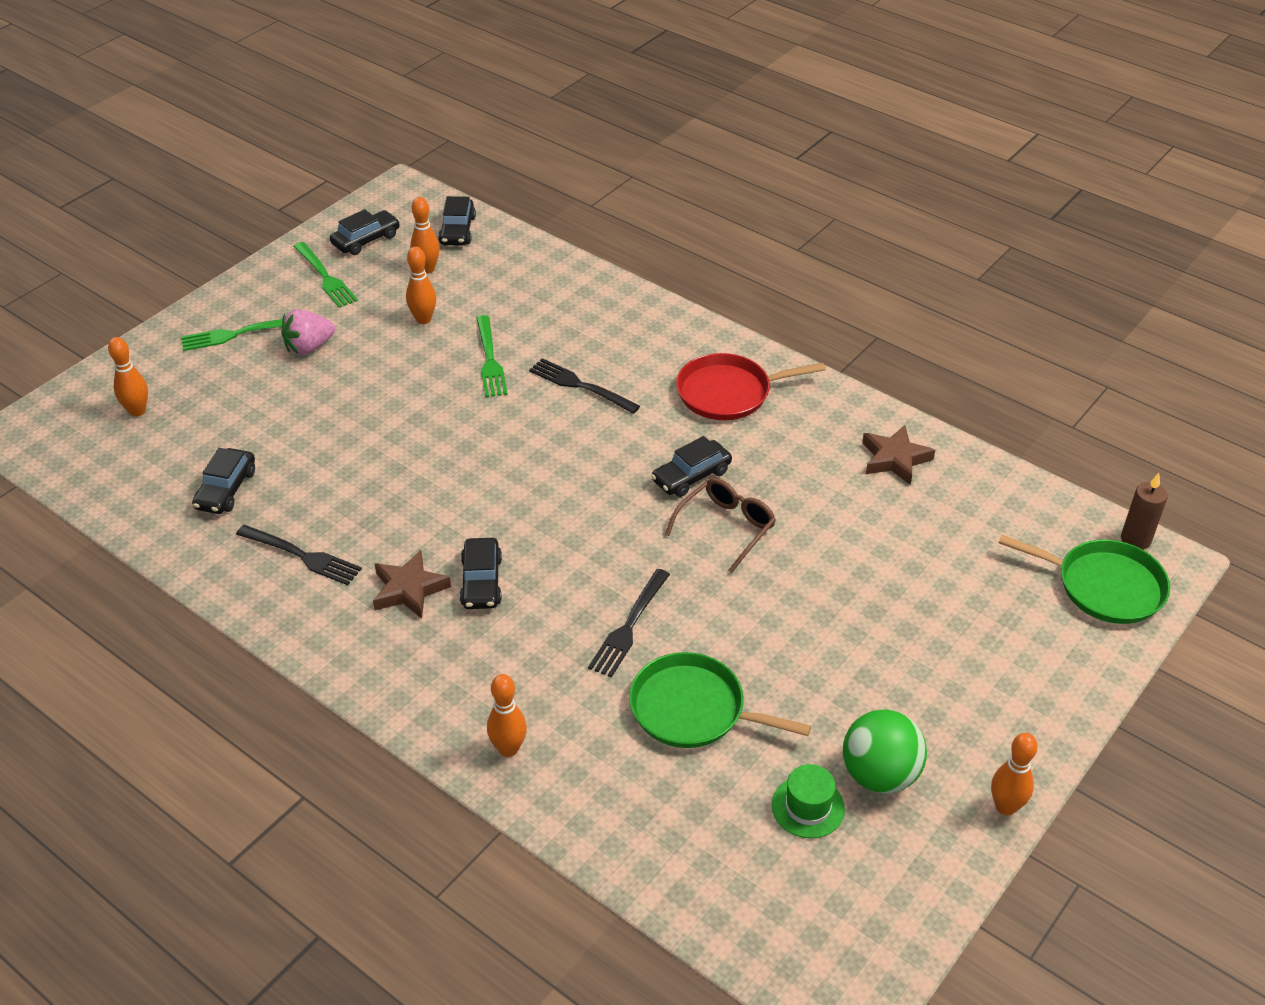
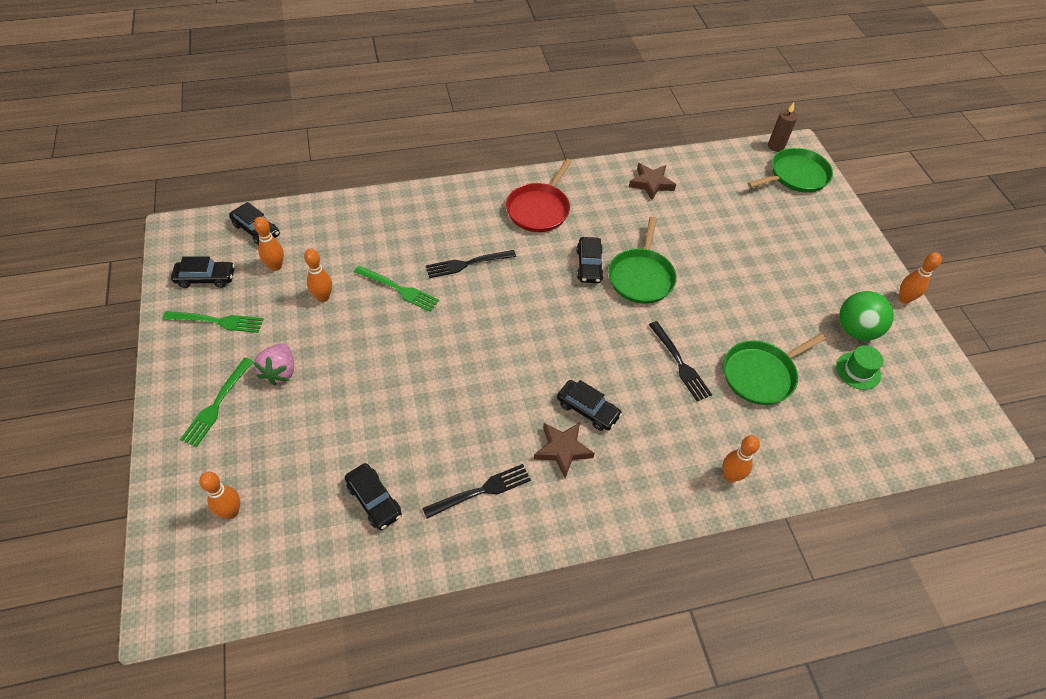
camera: 55 degrees left, 10 degrees up
black car [330,209,400,255] -> black car turned 90 degrees clockwise [171,256,235,288]
brown glasses [665,478,776,573] -> green pan [608,217,677,304]

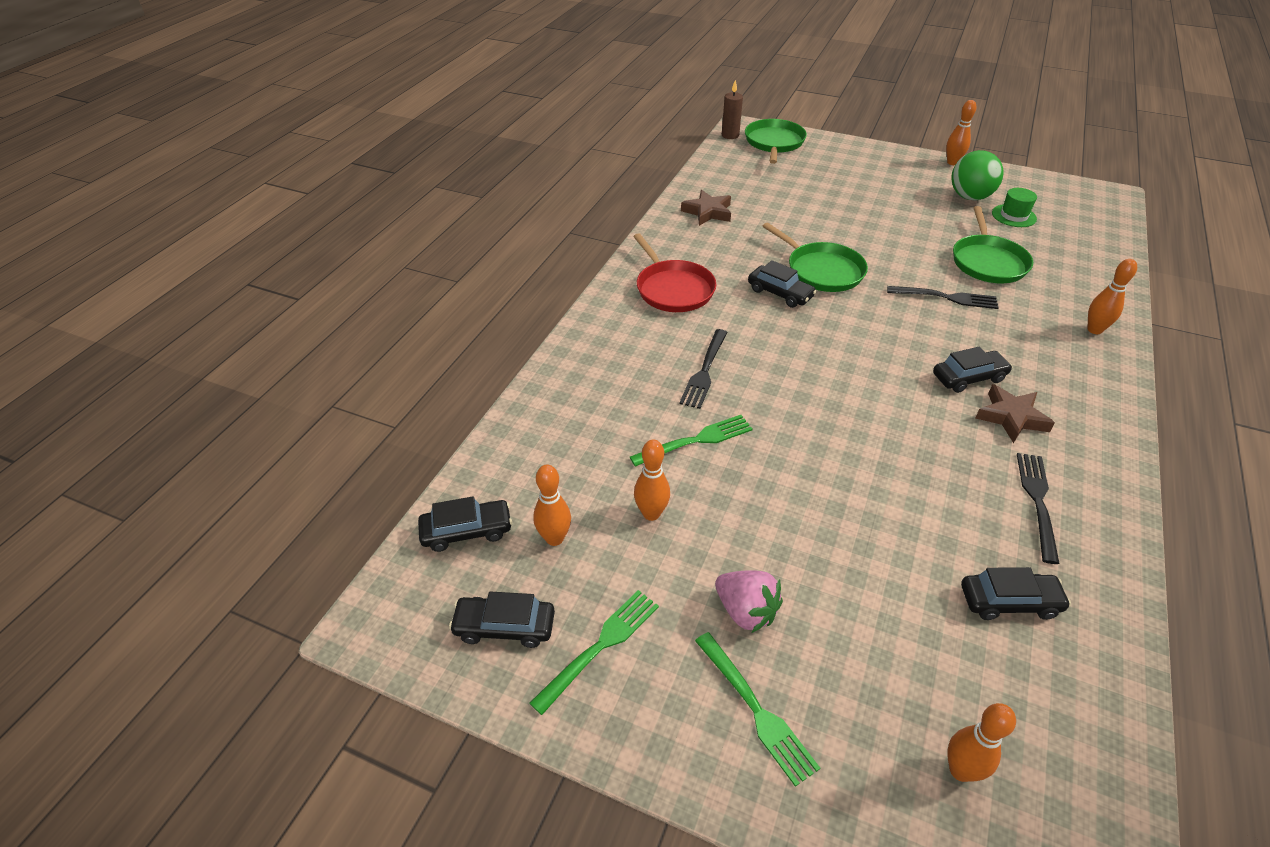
camera: 50 degrees left, 10 degrees down
black car [171,256,235,288] -> black car turned 120 degrees counterclockwise [449,591,555,648]

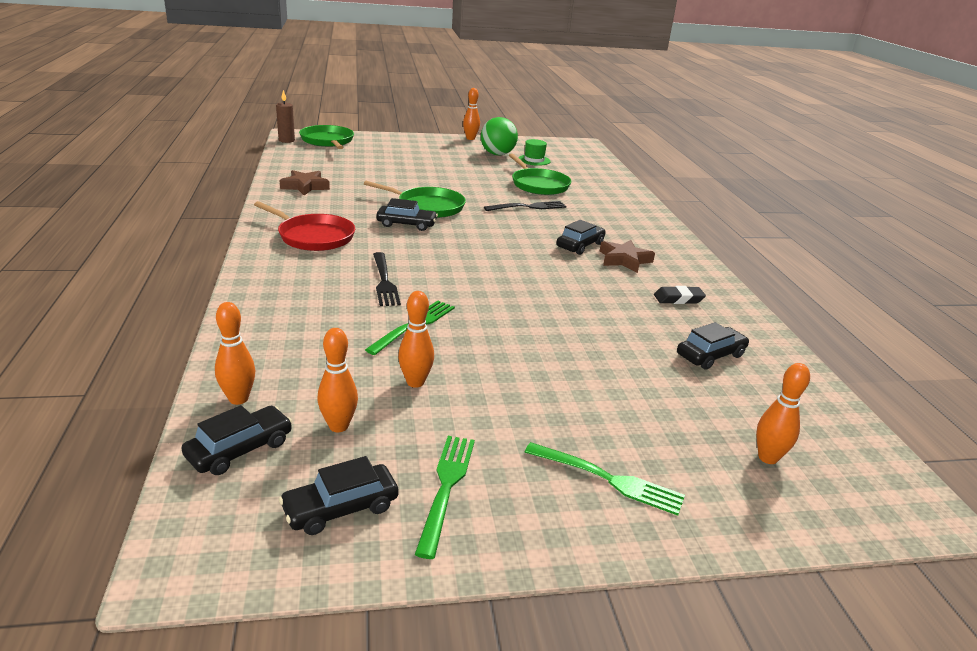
camera: 35 degrees left, 15 degrees down
pink strawberry [715,570,783,633] -> none
black fork [1017,453,1060,564] -> black eraser [654,286,706,304]
orange bowling pin [1087,259,1137,334] -> orange bowling pin moved to [215,302,255,405]

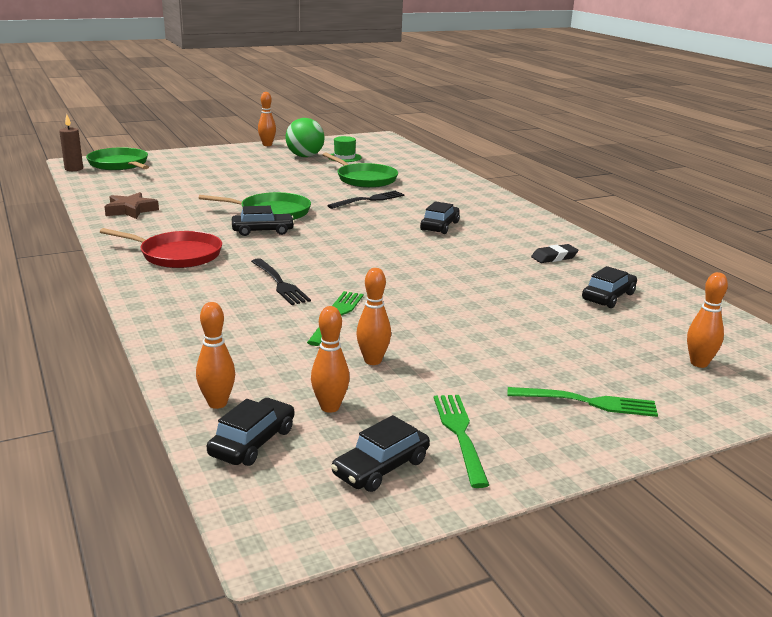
camera: 15 degrees left, 5 degrees down
brown star [600,240,655,273] -> none

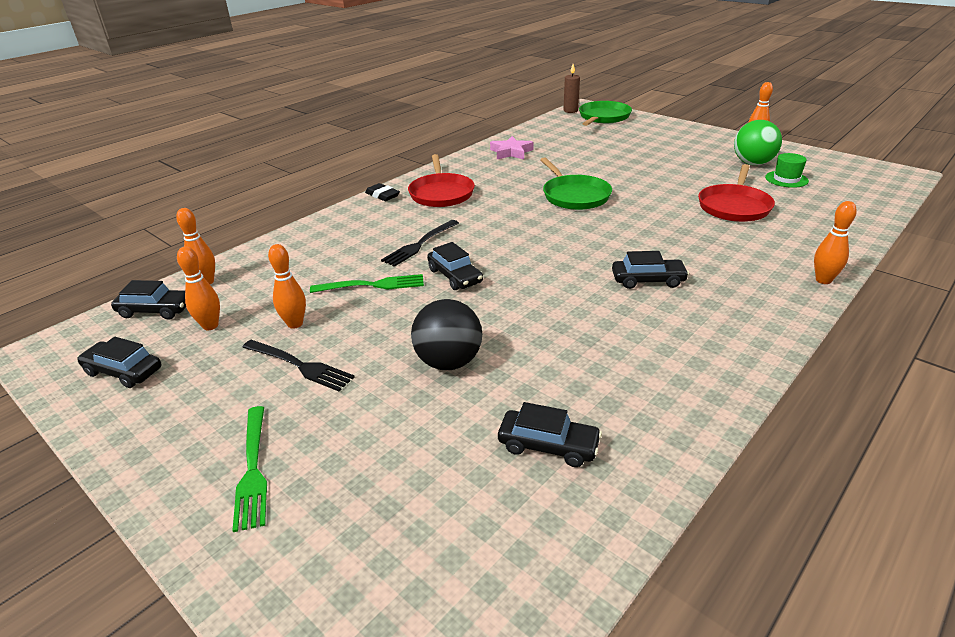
camera: 70 degrees right, 10 degrees up
brown star [105,192,159,219] -> pink star [490,136,534,159]
black car [232,206,295,236] -> black car moved to [427,242,483,290]
green pan [323,153,398,188] -> red pan [698,164,775,222]
black fork [327,191,405,209] -> black fork moved to [242,340,355,391]
green fork [434,395,489,488] -> none
black eraser [531,244,579,263] -> black eraser moved to [365,183,400,201]
orange bowling pin [687,272,728,368] -> orange bowling pin moved to [814,201,857,284]
none -> black ball [411,299,482,370]

